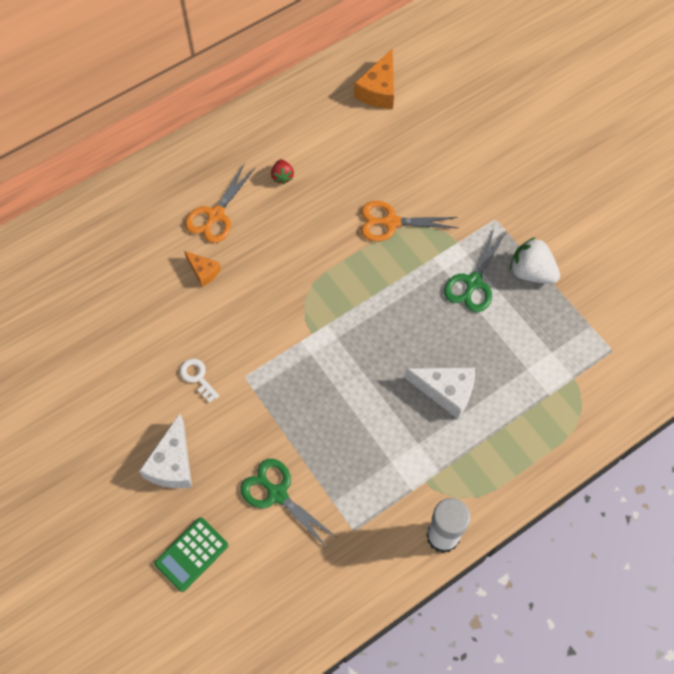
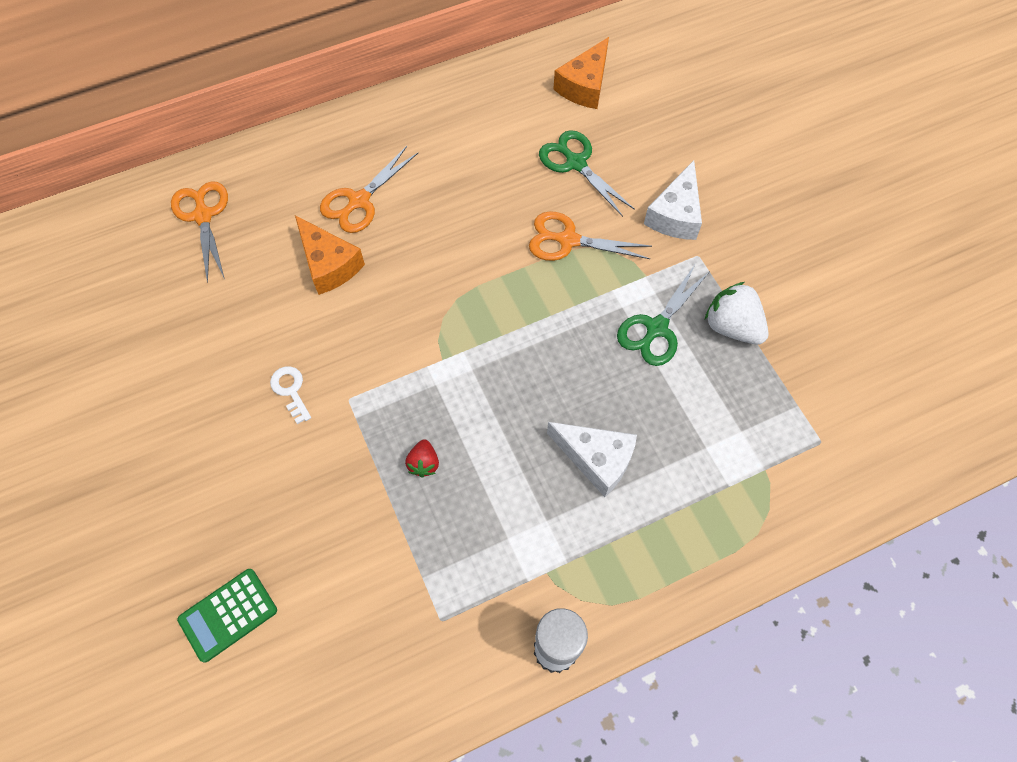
camera: 10 degrees right, 0 degrees up
white cheese [139,414,192,488] -> white cheese moved to [644,160,702,240]
orange cheese [184,251,221,287] -> orange cheese [295,215,365,295], size x1.67
green scissors [240,459,339,550] -> green scissors moved to [539,130,635,217]
red strawberry [271,159,294,185] -> red strawberry moved to [405,439,439,478]
none -> orange scissors [171,181,228,283]

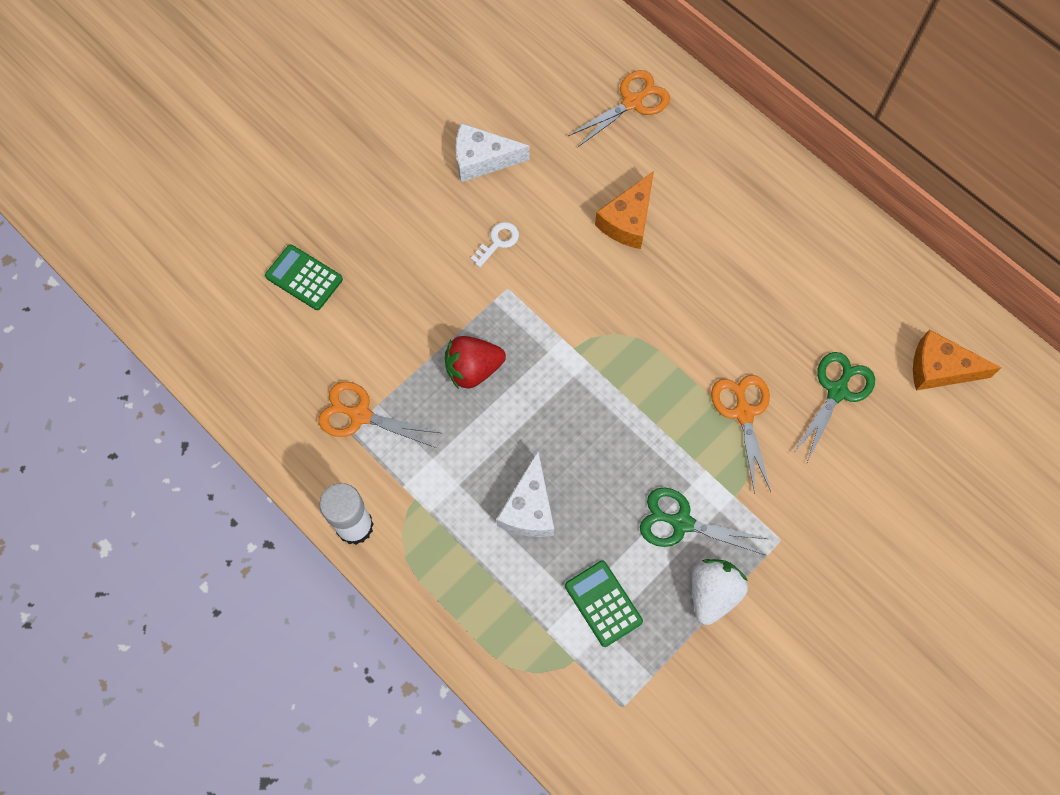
camera: 70 degrees right, 5 degrees up
orange scissors [320,146,418,233] -> orange scissors moved to [318,381,441,448]
red strawberry [405,439,439,478] -> red strawberry [445,336,506,389], size x1.79
white cheese [644,160,702,240] -> white cheese moved to [456,123,530,182]
none -> green calculator [565,560,643,647]

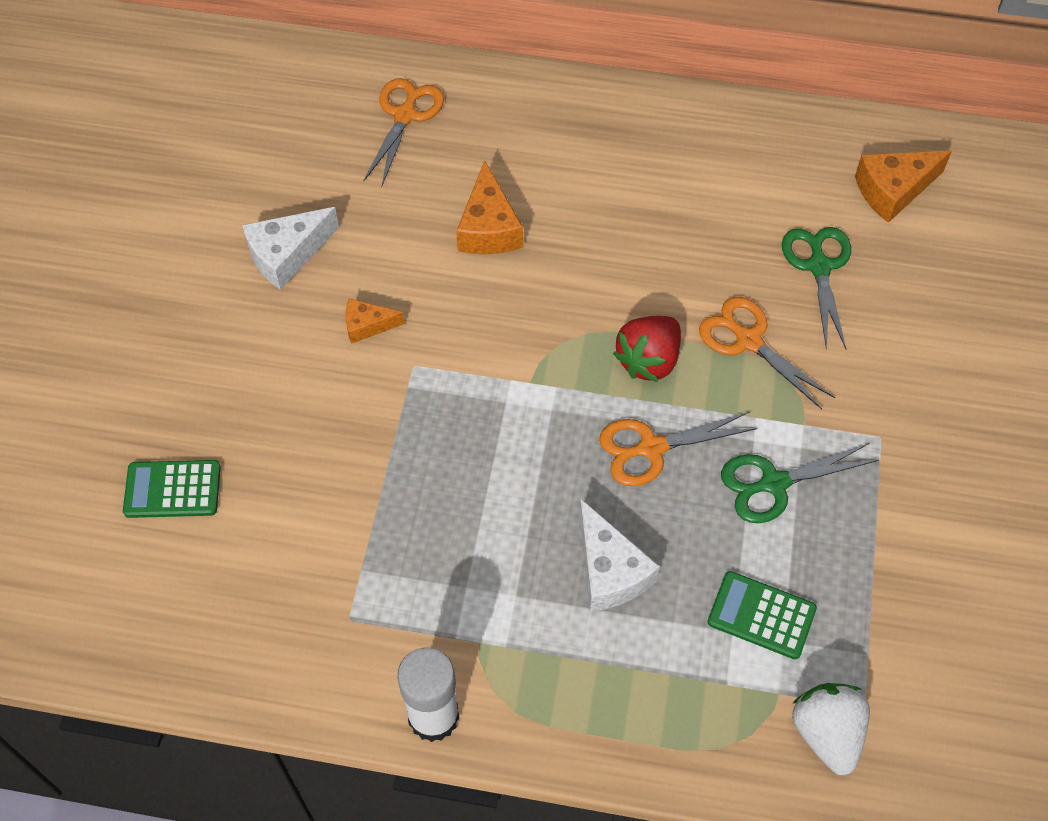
camera: 35 degrees left, 10 degrees down
orange scissors [318,381,441,448] -> orange scissors moved to [600,412,757,486]
red strawberry [445,336,506,389] -> red strawberry moved to [613,316,681,382]
white key [471,222,519,267] -> orange cheese [345,298,405,344]
white strawberry [692,559,748,625] -> white strawberry moved to [792,683,870,775]

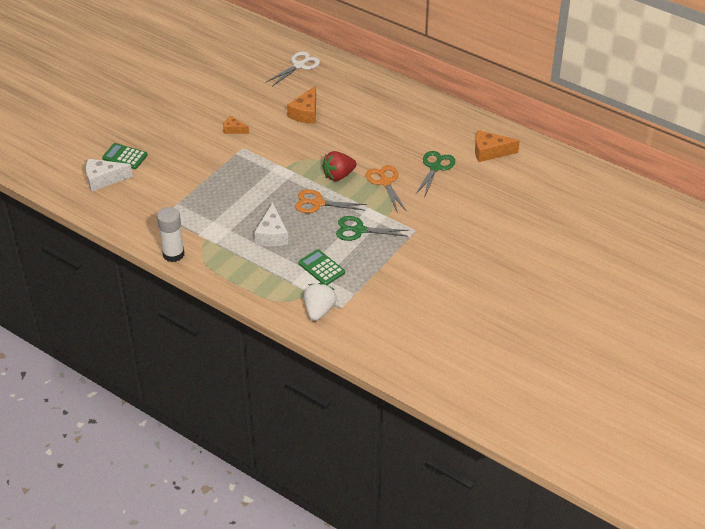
camera: 25 degrees right, 15 degrees down
white cheese [242,207,339,290] -> white cheese moved to [86,159,133,192]
orange scissors [364,78,444,186] -> white scissors [266,51,320,86]

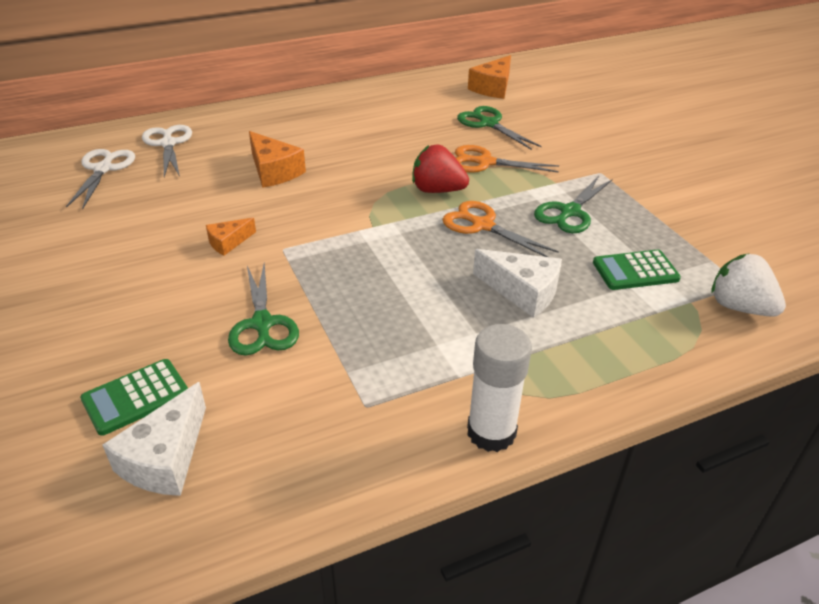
camera: 60 degrees left, 5 degrees down
orange scissors [295,189,367,213] -> orange scissors turned 90 degrees clockwise [442,201,559,257]
red strawberry [322,151,357,181] -> red strawberry turned 105 degrees clockwise [412,144,469,193]
none -> white scissors [66,149,135,210]
none -> green scissors [228,262,299,355]

